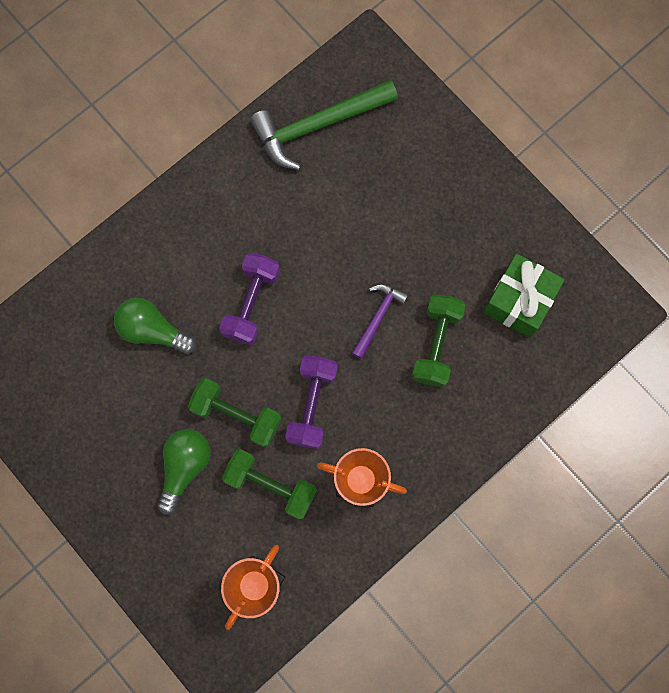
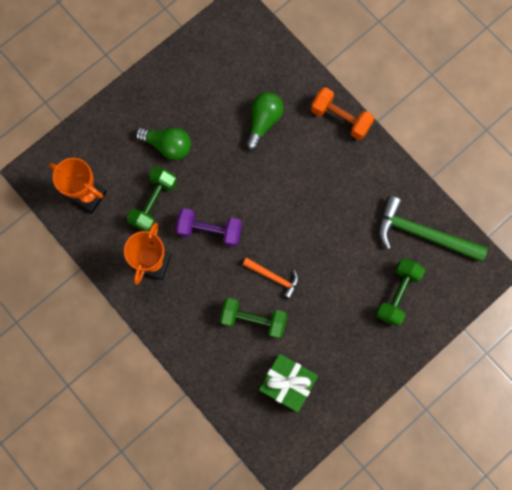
camera: 90 degrees right, 0 degrees up
green dumbbell [188,378,282,448] -> green dumbbell moved to [376,258,425,326]
purple dumbbell [219,253,280,345] -> none
green hammer [250,80,398,170] -> green hammer turned 45 degrees counterclockwise [378,196,488,262]
purple hammer [352,284,408,359] -> orange hammer [243,258,299,299]
none -> orange dumbbell [311,87,375,140]

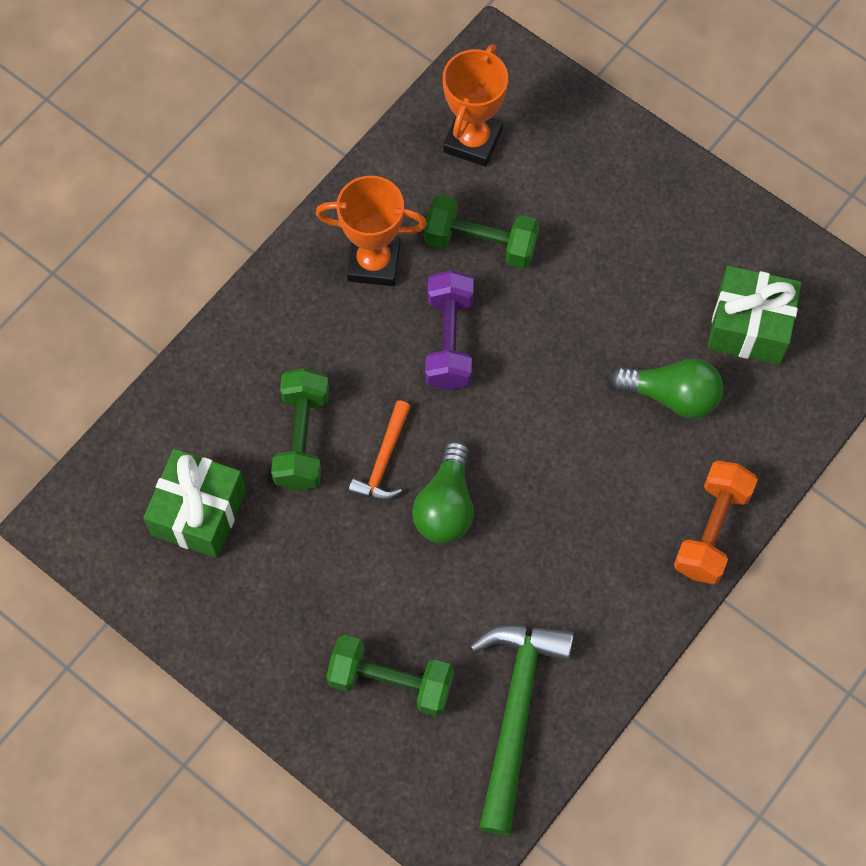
camera: 80 degrees right, 10 degrees down
green light bulb [135,127,191,160] -> green light bulb moved to [412,441,474,543]
none -> green gift [707,266,802,365]

